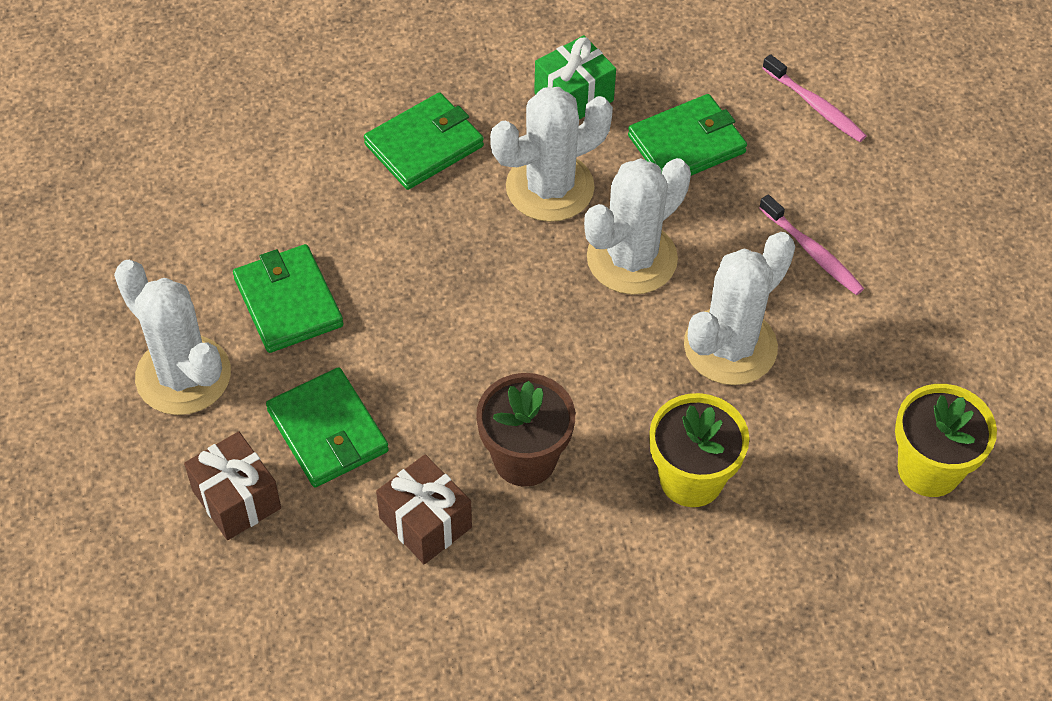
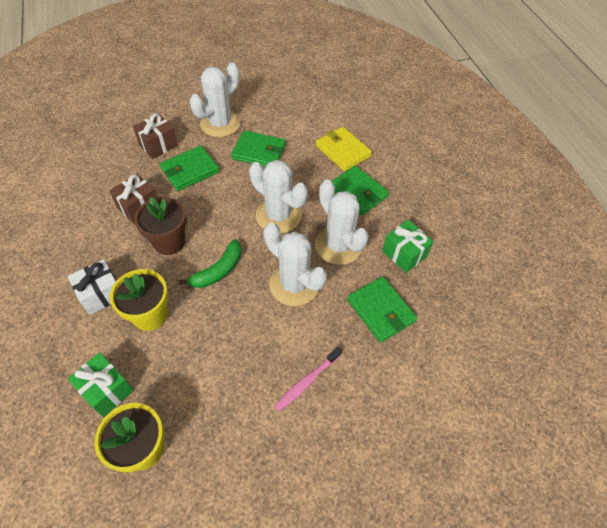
camera: 85 degrees right, 0 degrees up
green wallet [233,244,343,353] -> green wallet turned 45 degrees clockwise [231,130,286,167]
white cactus [684,232,795,385] -> white cactus moved to [249,160,308,233]
pink toothbrush [762,54,867,142] -> none
none -> green gift [67,352,134,417]
none -> white gift [68,259,116,315]
none -> green banana [178,239,242,288]
none -> yellow wallet [316,127,372,172]

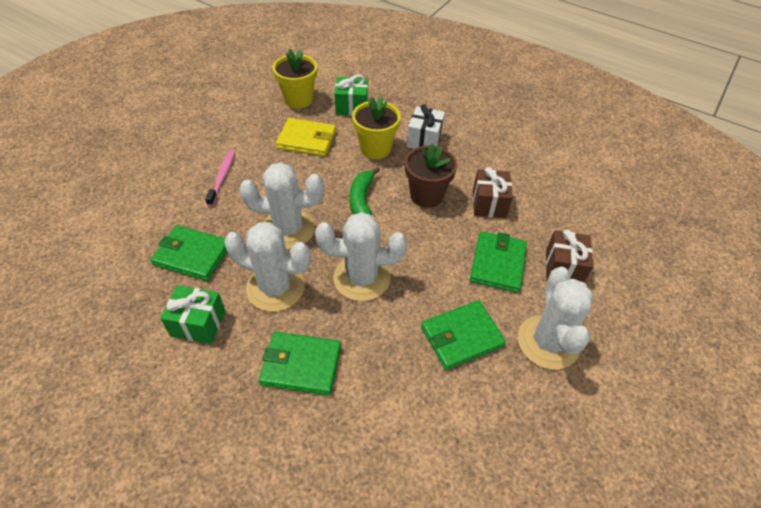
camera: 140 degrees right, 5 degrees down
yellow wallet [316,127,372,172] -> yellow wallet moved to [276,118,336,156]

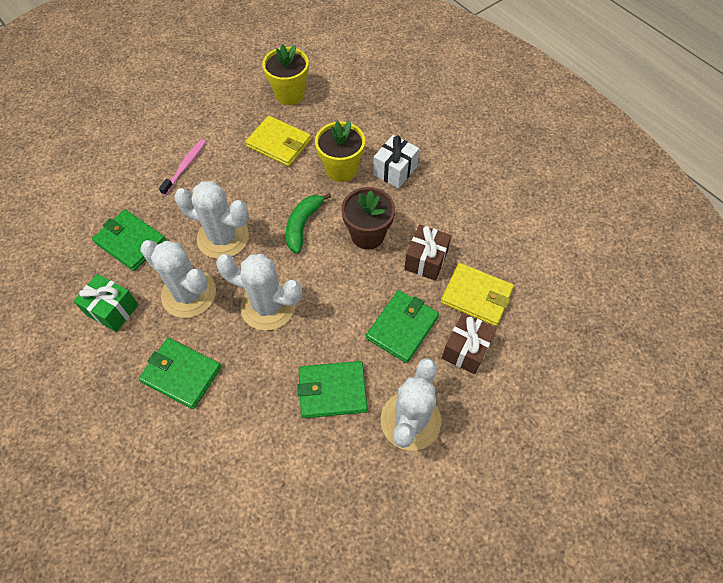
camera: 20 degrees right, 10 degrees up
green gift [335,75,368,116] -> none
none -> yellow wallet [441,263,514,326]

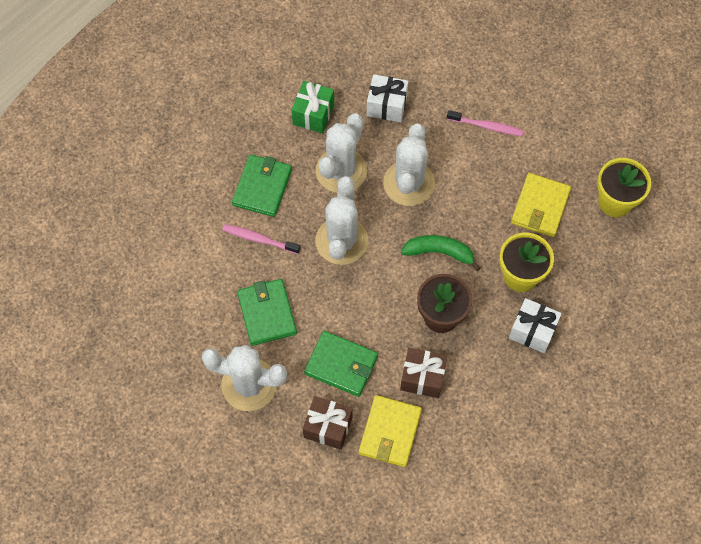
camera: 80 degrees right, 5 degrees up
green wallet [92,209,166,271] -> white gift [367,74,409,122]
none -> pink toothbrush [222,224,301,254]

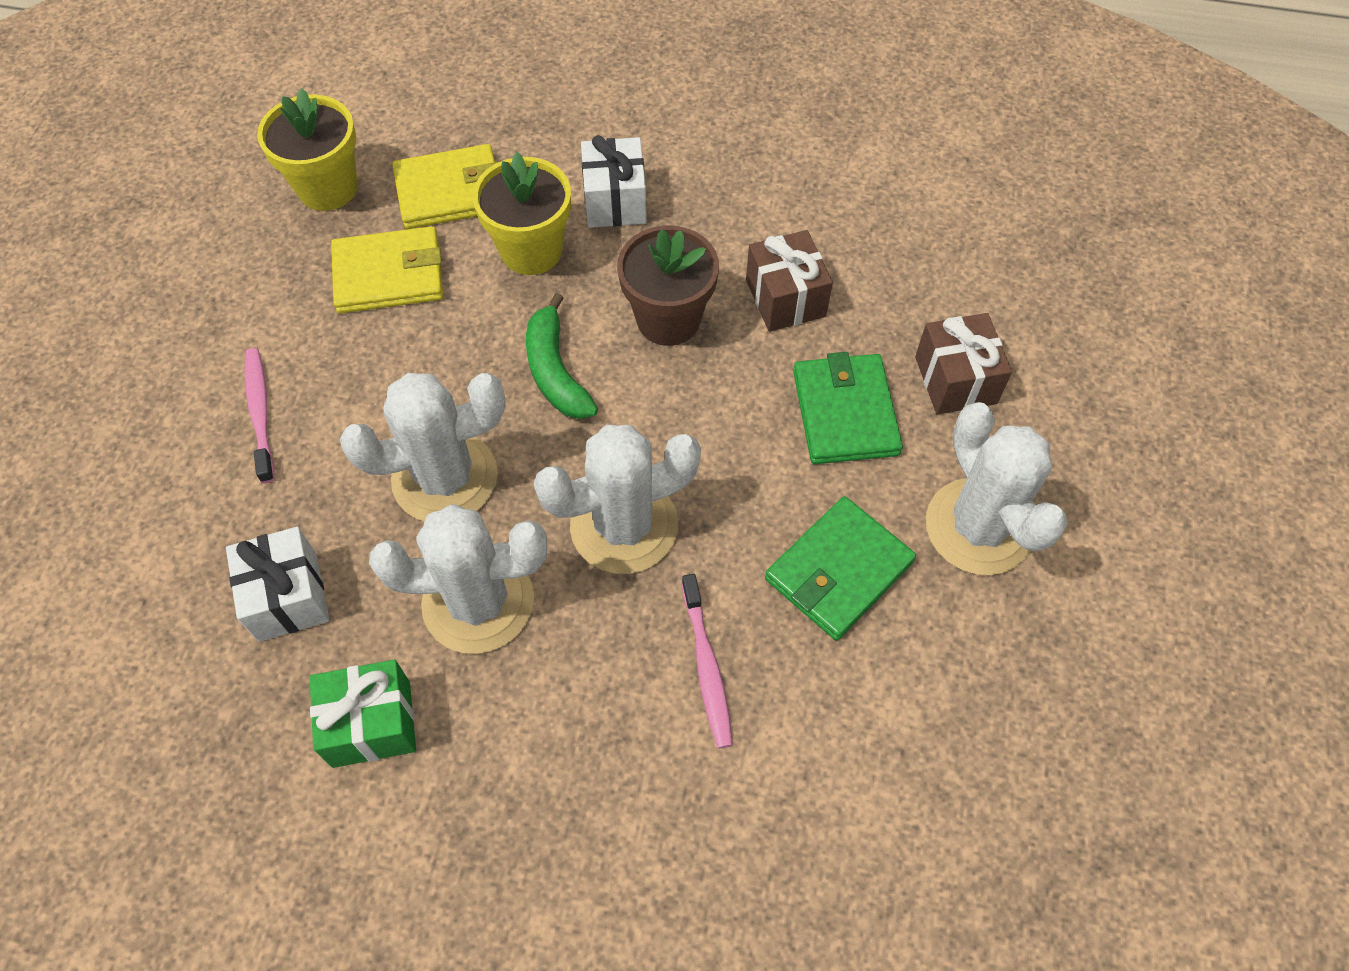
camera: 120 degrees left, 5 degrees down
green wallet [232,154,292,217] -> none
yellow wallet [359,395,422,467] -> yellow wallet moved to [392,144,498,229]

